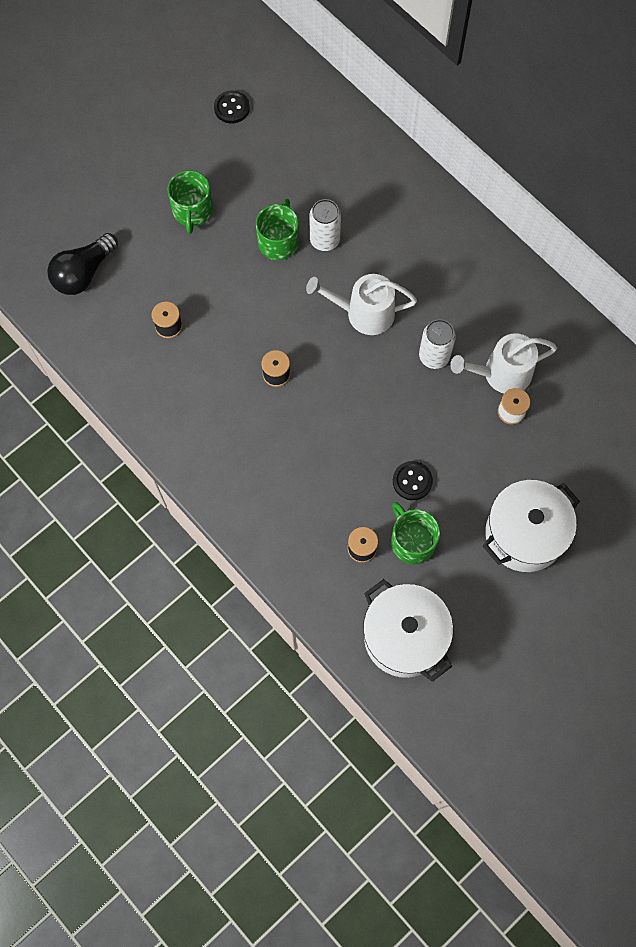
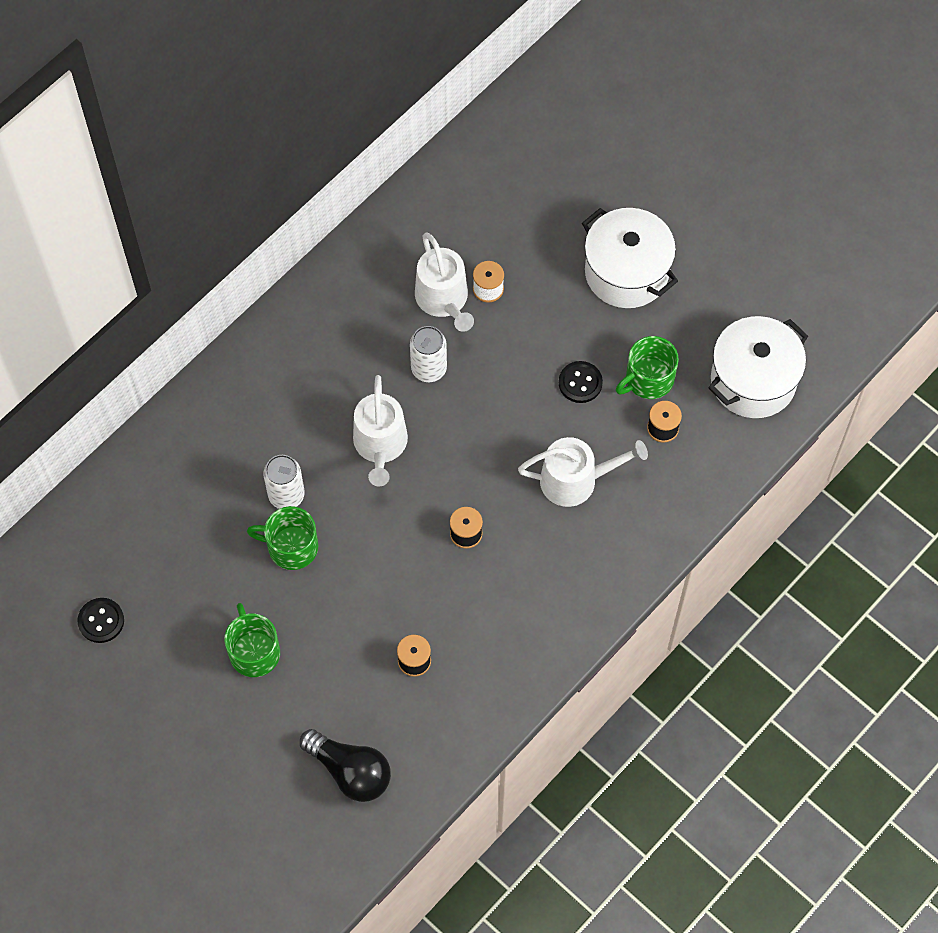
camera: 95 degrees left, 5 degrees down
green mug [167,170,213,234] -> green mug turned 105 degrees counterclockwise [224,603,280,677]
none -> white watering can [518,437,648,507]

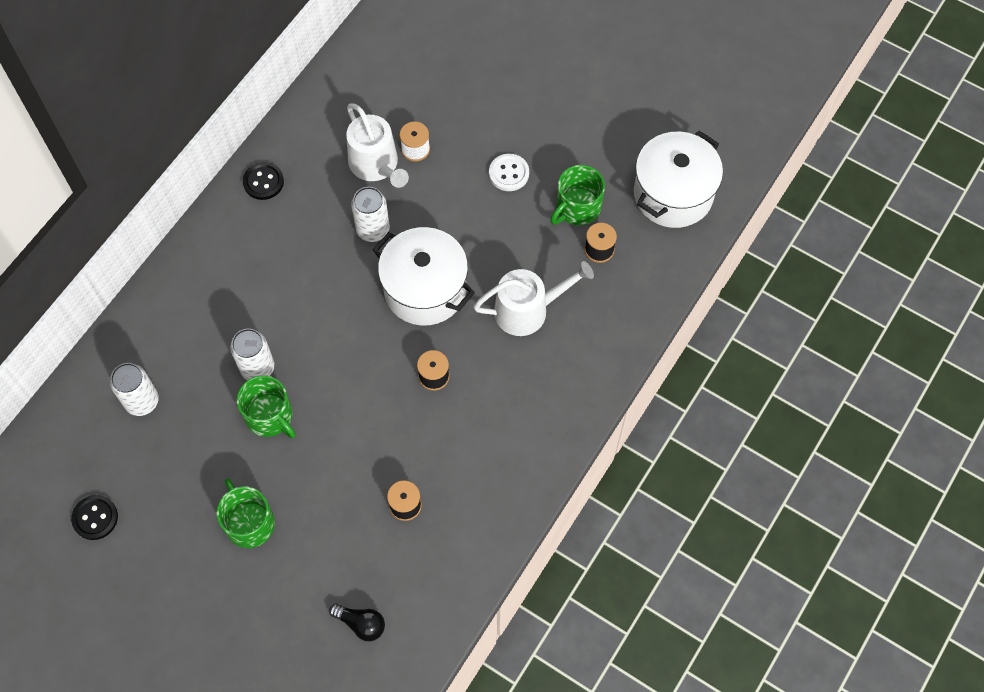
camera: 10 degrees left, 0 degrees up
green mug [247,506,318,570] -> green mug turned 135 degrees counterclockwise [237,375,296,438]
black light bulb [300,729,391,802] -> black light bulb [329,604,385,641], size x0.59
white watering can [353,375,408,486] -> none
black button [559,361,603,403] -> black button moved to [243,162,284,200]
white pot [582,208,678,308] -> white pot moved to [373,227,475,326]
none -> white can [110,363,159,416]
none -> white button [489,154,529,191]

